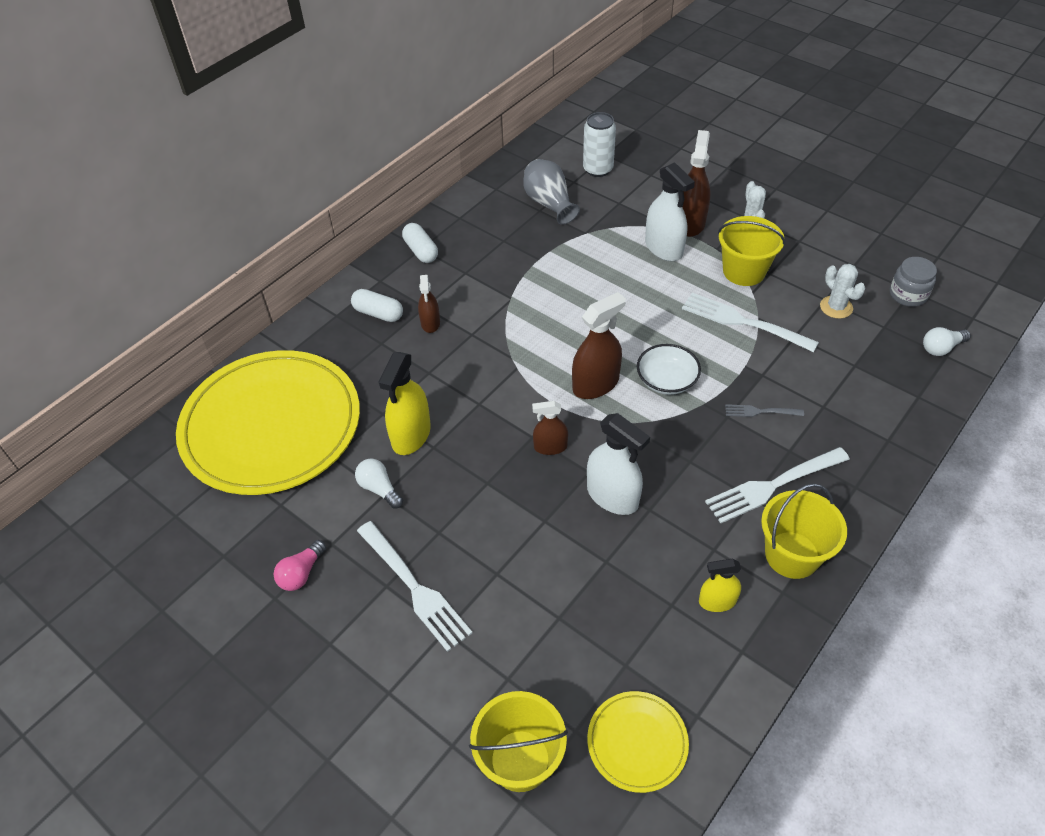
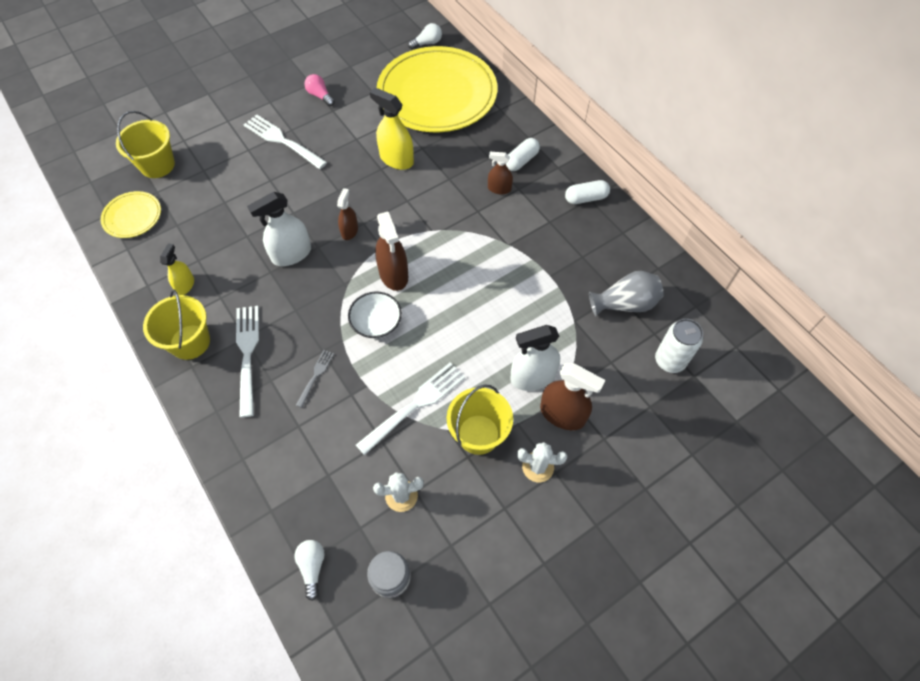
camera: 105 degrees right, 10 degrees up
white light bulb [355,458,403,509] -> white light bulb moved to [408,23,442,49]
white fork [357,521,473,652] -> white fork turned 60 degrees clockwise [244,114,327,169]

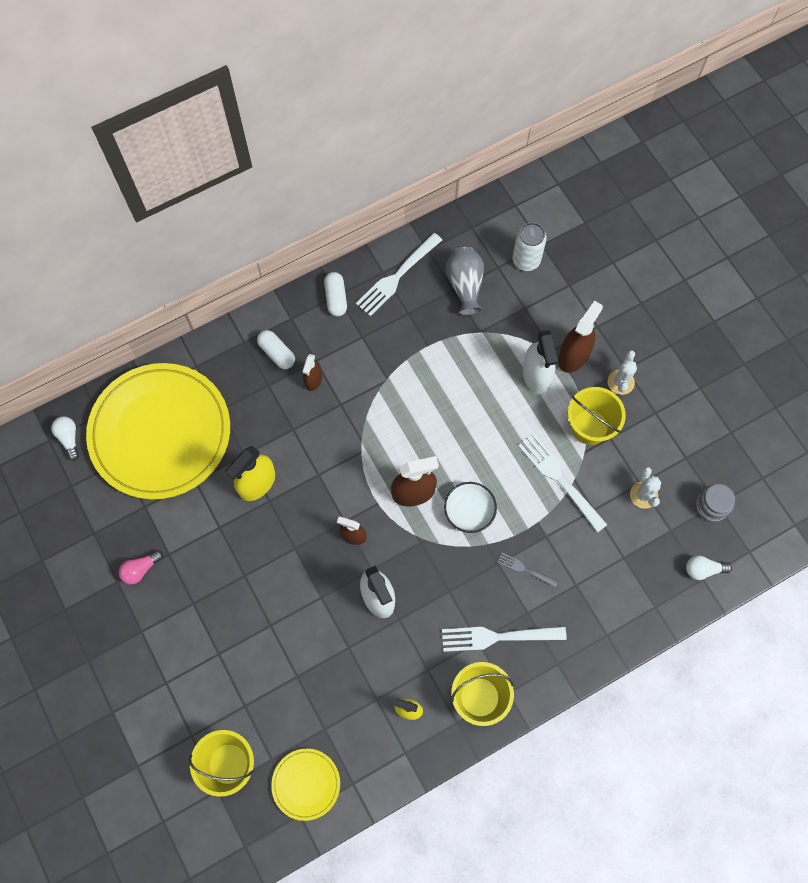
camera: 85 degrees left, 10 degrees up
white fork [244,114,327,169] -> white fork moved to [356,233,442,316]

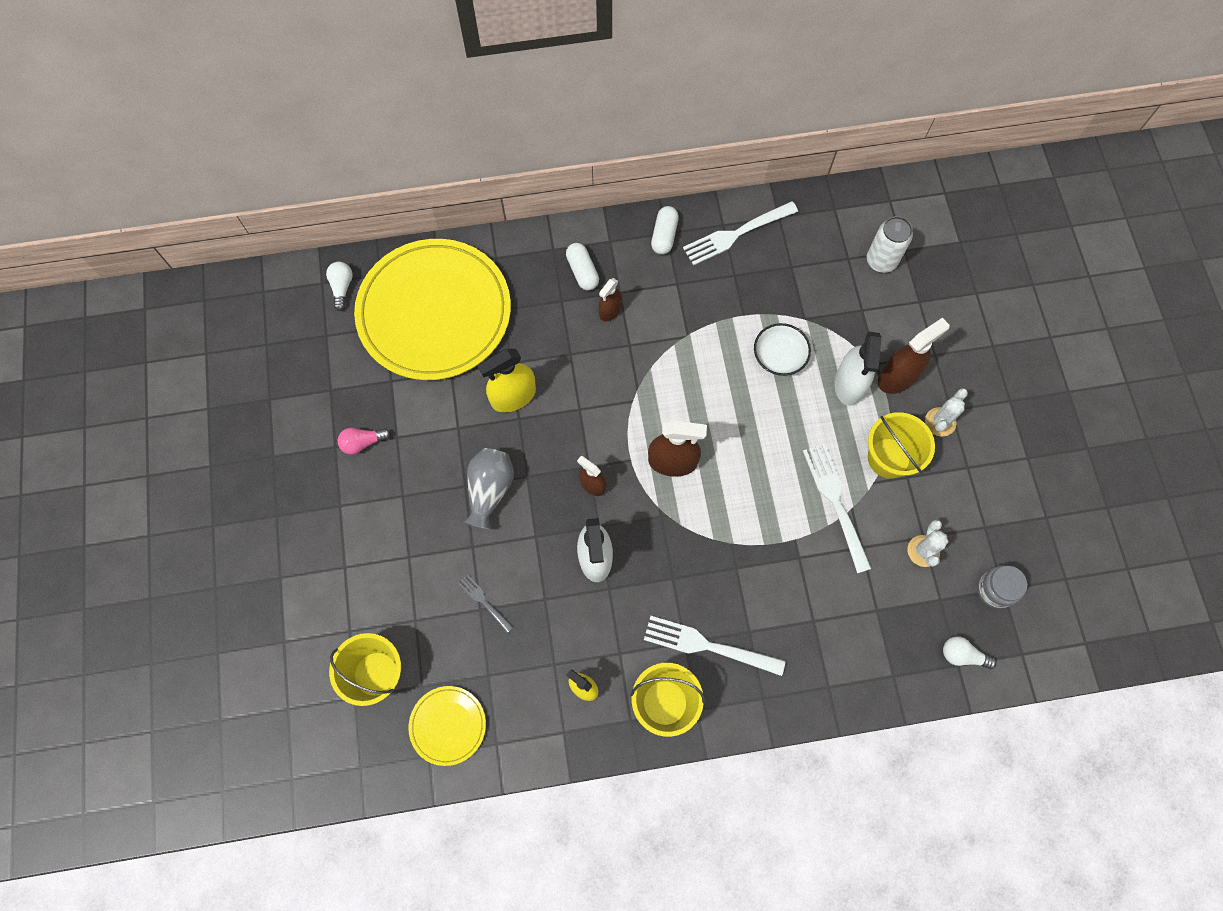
camera: 20 degrees right, 0 degrees up
white bowl [444,482,497,533] -> white bowl moved to [754,323,811,376]
grey vase [446,247,484,315] -> grey vase moved to [463,448,514,530]
grey fork [497,553,558,588] -> grey fork moved to [458,574,514,633]

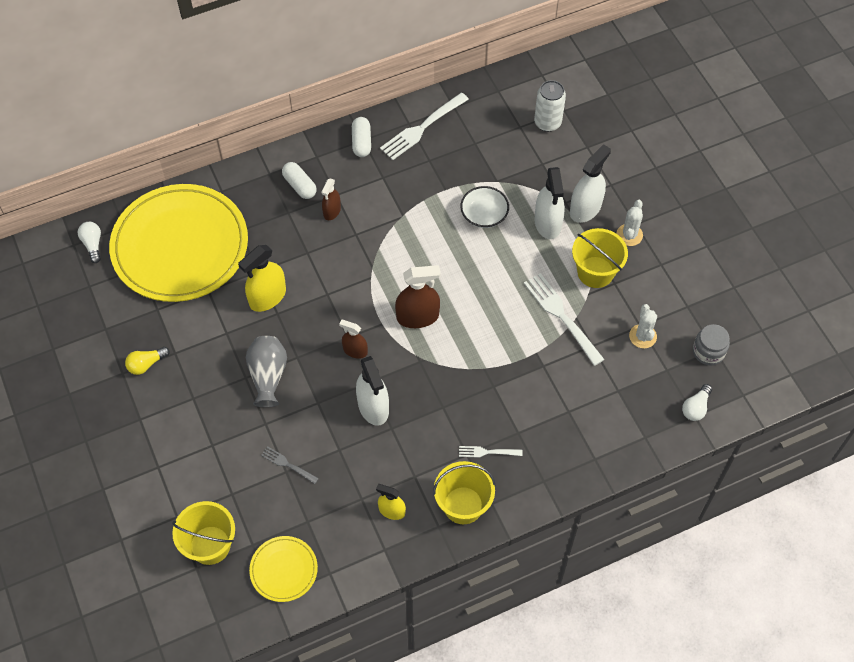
camera: 15 degrees left, 10 degrees down
pink light bulb [338,428,391,455] -> yellow light bulb [125,347,170,375]
white fork [644,616,786,676] -> white fork [459,446,522,458], size x0.52
brown spray bottle [878,317,950,394] -> white spray bottle [570,144,611,223]
white light bulb [943,637,996,669] -> white light bulb turned 60 degrees counterclockwise [682,384,712,421]

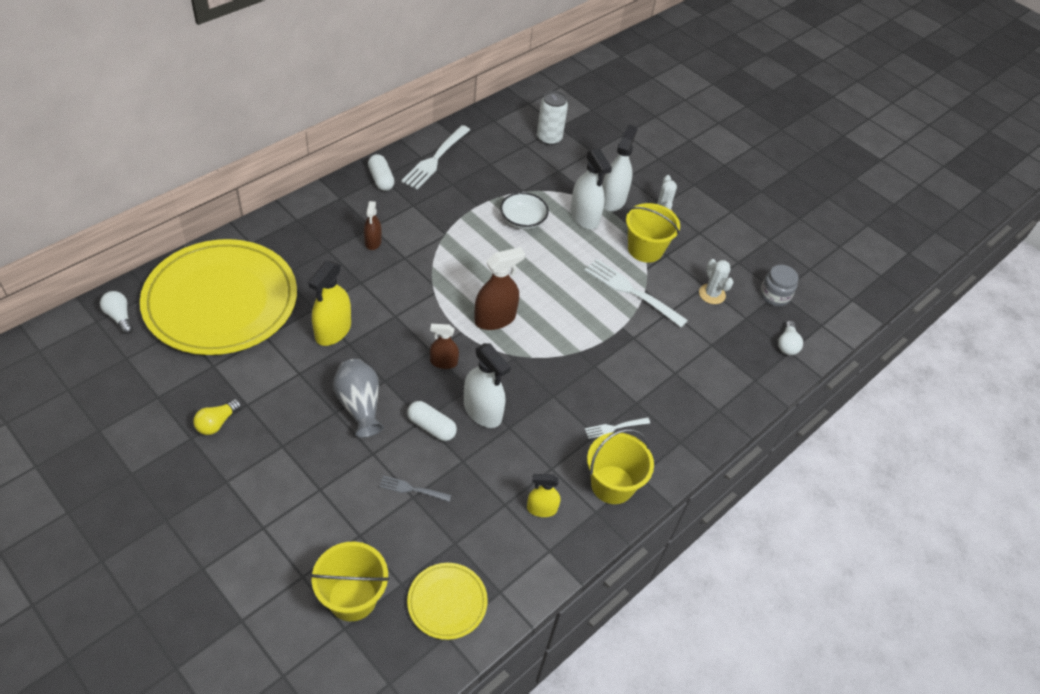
camera: 25 degrees left, 10 degrees down
white capsule [282,162,317,199] -> white capsule moved to [407,401,457,441]

